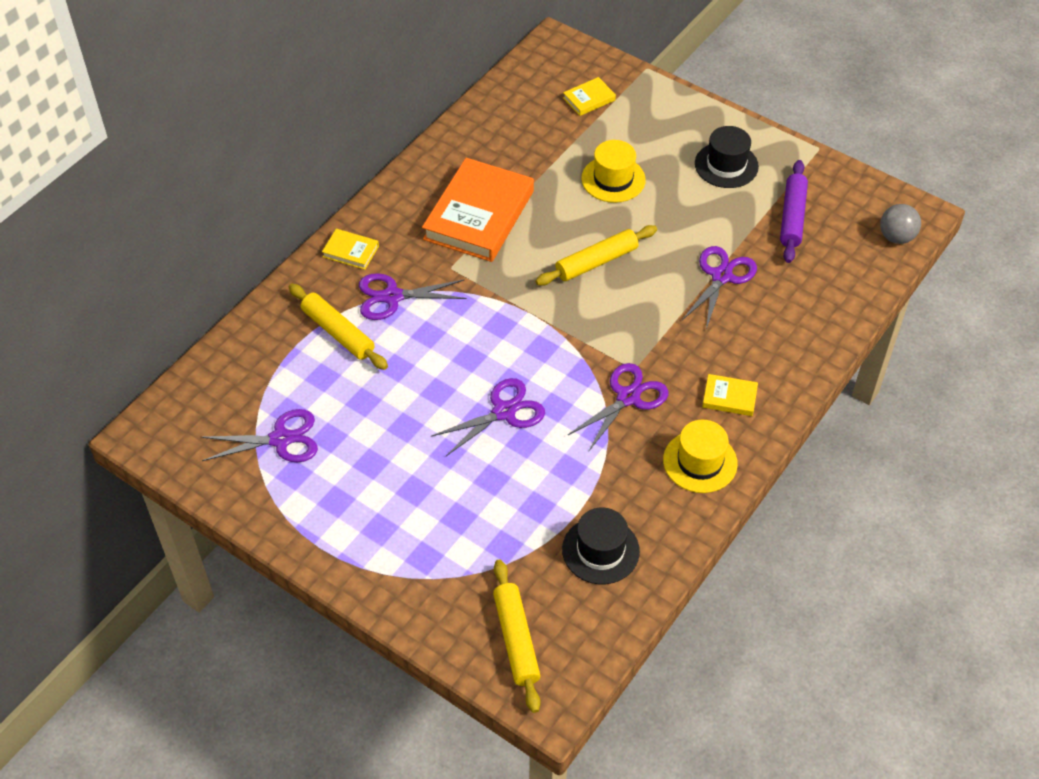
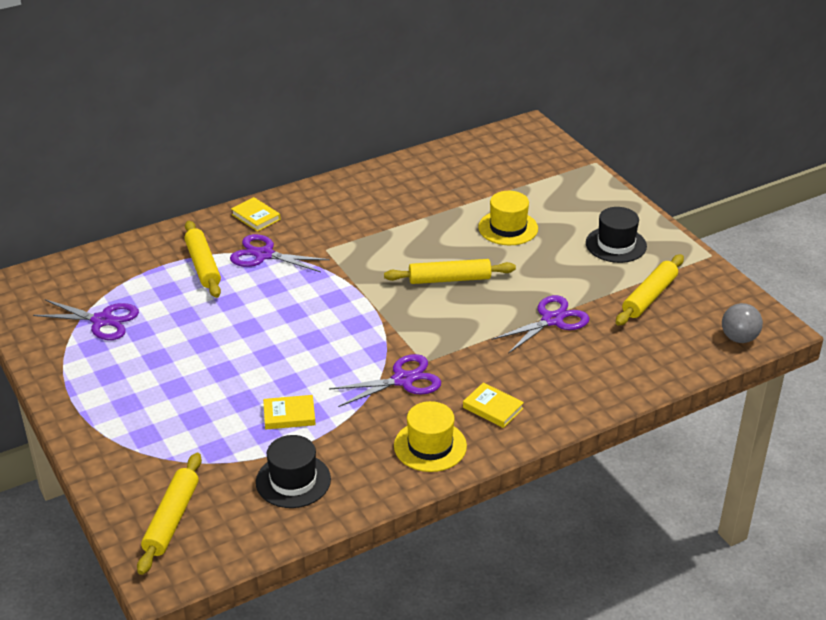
camera: 25 degrees right, 15 degrees down
orange book [422,158,534,262] -> none
purple scissors [431,378,545,456] -> none
yellow book [563,77,616,116] -> yellow book moved to [263,395,316,429]
purple rolling pin [780,160,808,263] -> yellow rolling pin [616,254,684,326]

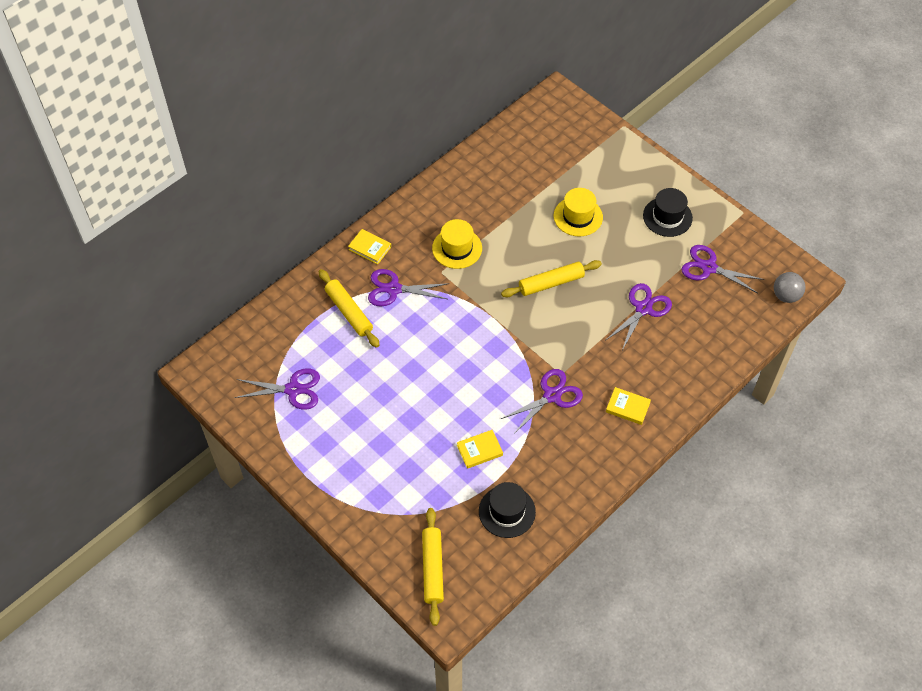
camera: 15 degrees left, 20 degrees up
yellow hat [394,401,467,472] -> yellow hat moved to [432,219,482,269]
yellow rolling pin [616,254,684,326] -> purple scissors [682,245,764,293]

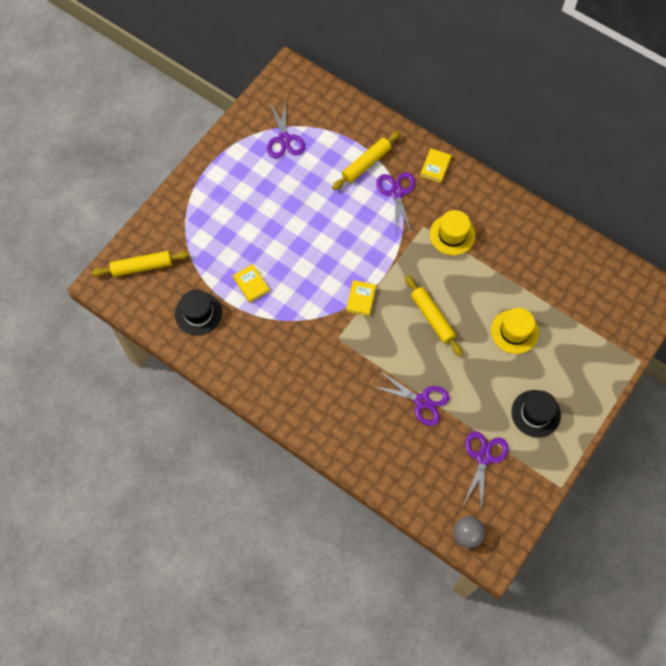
camera: 80 degrees right, 10 degrees up
purple scissors [501,369,583,434] -> none
yellow book [606,387,651,425] -> yellow book moved to [346,280,376,316]

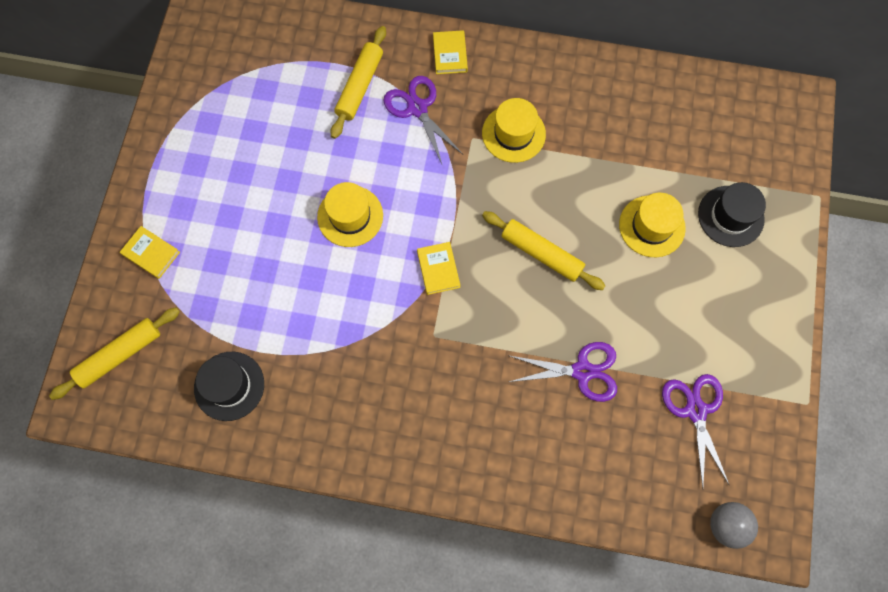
camera: 25 degrees left, 5 degrees up
yellow book [233,264,270,303] -> yellow book moved to [120,226,180,279]
purple scissors [267,99,305,159] -> none
black hat [511,390,561,437] -> black hat moved to [698,182,766,247]
none -> yellow hat [317,182,383,247]

